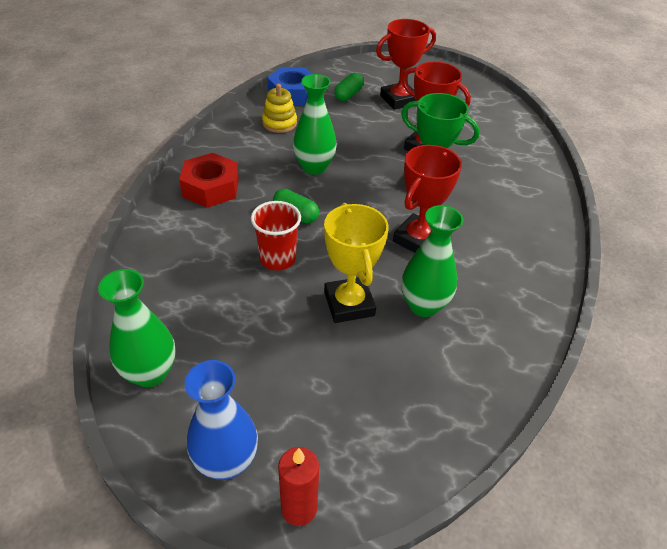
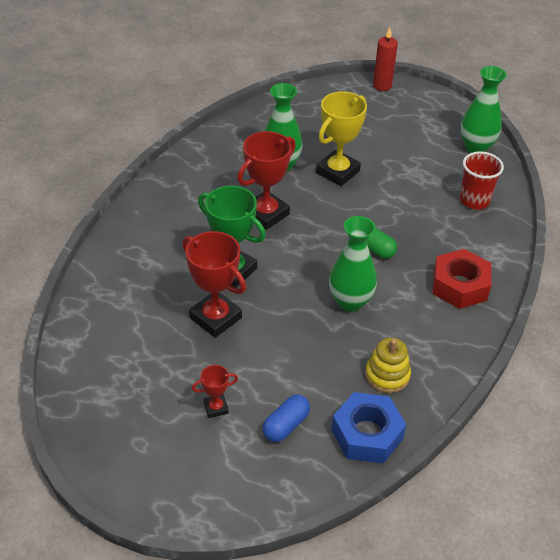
camera: 170 degrees left, 0 degrees up
blue vase [185,360,258,480] -> none
red cup [251,201,301,270] -> red cup moved to [460,152,504,209]
yellow trophy [324,203,389,323] -> yellow trophy turned 45 degrees clockwise [316,91,367,186]
green capsule [334,73,364,101] -> blue capsule [262,394,310,442]
red trophy [376,19,436,110] -> red trophy [192,365,238,418], size x0.50

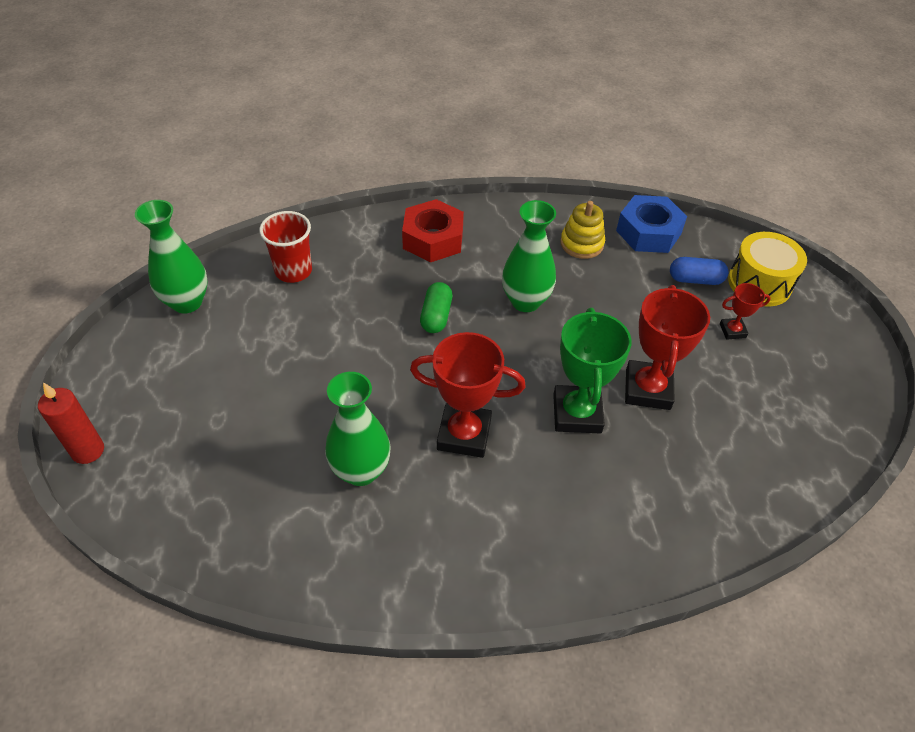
camera: 125 degrees left, 5 degrees up
red trophy [192,365,238,418] -> red trophy turned 45 degrees counterclockwise [720,283,771,339]
yellow trophy [316,91,367,186] -> none
none -> yellow drum [728,232,807,306]

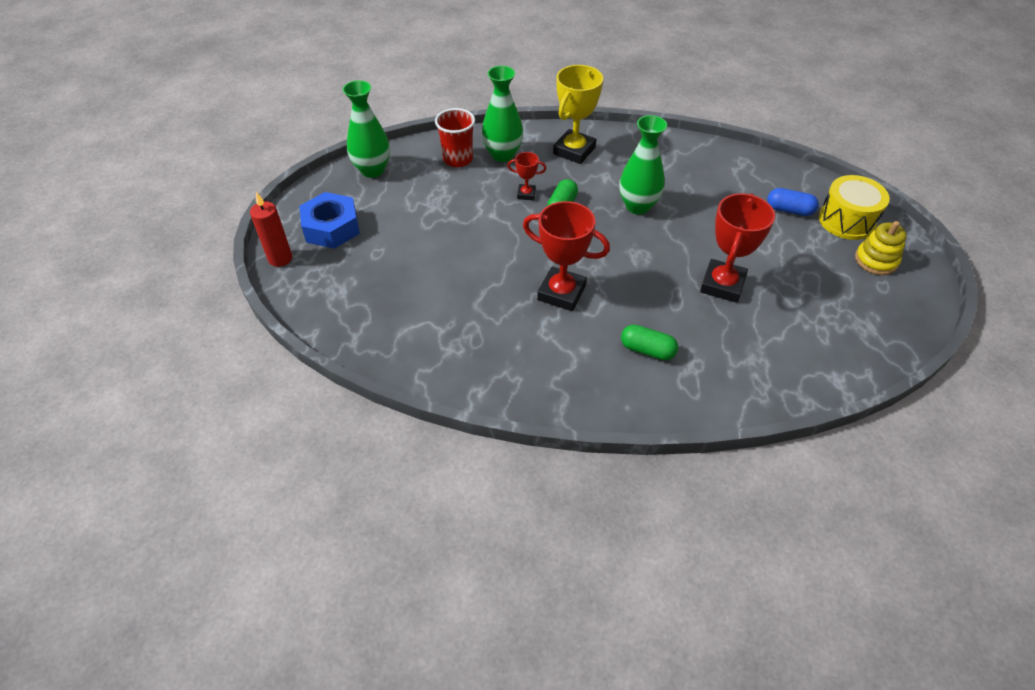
camera: 15 degrees right, 0 degrees up
green vase [325,372,391,486] -> green vase moved to [482,66,523,162]
red nut [402,199,464,262] -> yellow trophy [553,65,603,164]
green trophy [553,308,632,434] -> none
yellow stacking toy [560,201,605,259] -> yellow stacking toy moved to [855,221,907,275]
blue nut [616,195,687,253] -> blue nut moved to [299,192,360,249]
red trophy [720,283,771,339] -> red trophy moved to [507,152,546,200]
none -> green capsule [621,325,678,360]

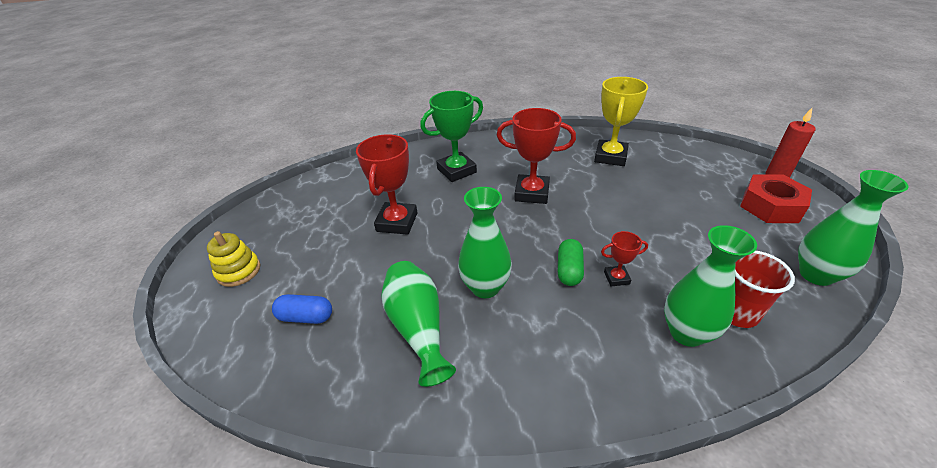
camera: 170 degrees right, 10 degrees down
blue nut [299,192,360,249] -> red nut [740,175,812,223]
yellow trophy [553,65,603,164] -> yellow trophy moved to [594,77,648,166]
green capsule [621,325,678,360] -> green trophy [420,91,483,182]
yellow drum [819,175,890,240] -> none
none -> green vase [381,261,456,387]

